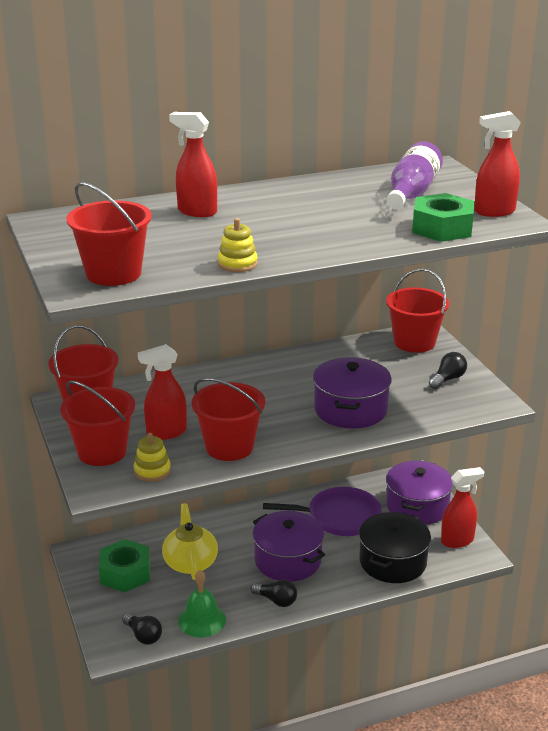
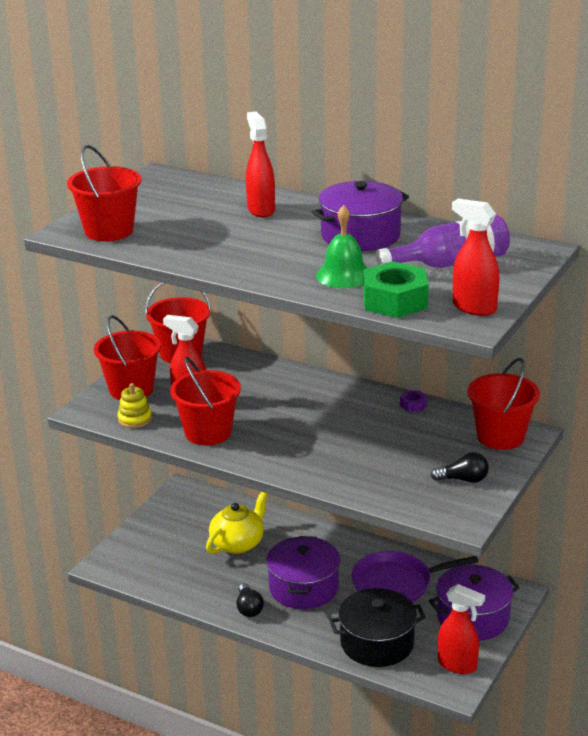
camera: 50 degrees right, 0 degrees up
green nut [99,539,150,592] -> none
black light bulb [122,613,162,644] -> none
green bell [178,570,226,638] -> green bell moved to [316,205,368,288]
yellow stacking toy [218,218,258,272] -> none
purple pan [263,487,382,536] -> purple pan turned 120 degrees clockwise [352,551,479,602]
purple pot [313,357,392,429] -> purple pot moved to [312,181,409,251]
none -> purple nut [400,391,428,412]

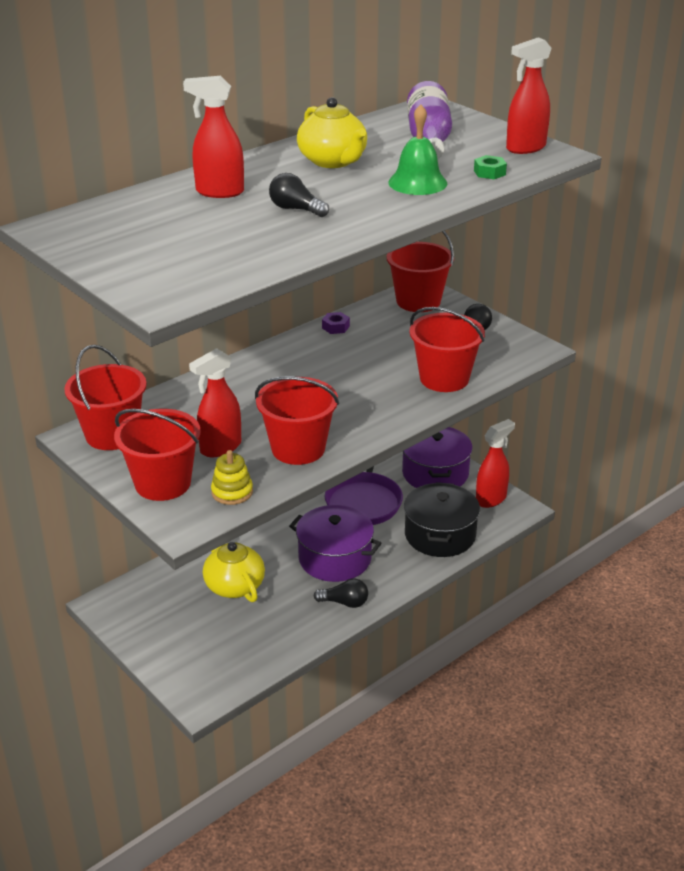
camera: 70 degrees left, 5 degrees up
red bucket [67,145,141,241] -> red bucket moved to [409,307,485,392]
purple pot [312,181,409,251] -> yellow teapot [297,97,367,168]
green nut [363,261,429,318] -> green nut [474,155,507,179], size x0.46
none -> black light bulb [269,173,329,217]

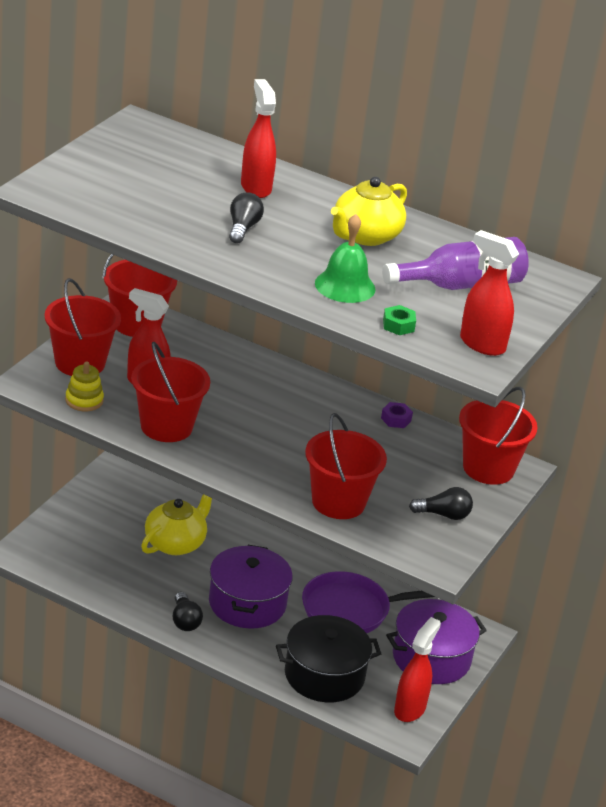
camera: 65 degrees right, 0 degrees up
red spray bottle [476,419,515,508] -> red spray bottle turned 90 degrees counterclockwise [394,617,441,722]

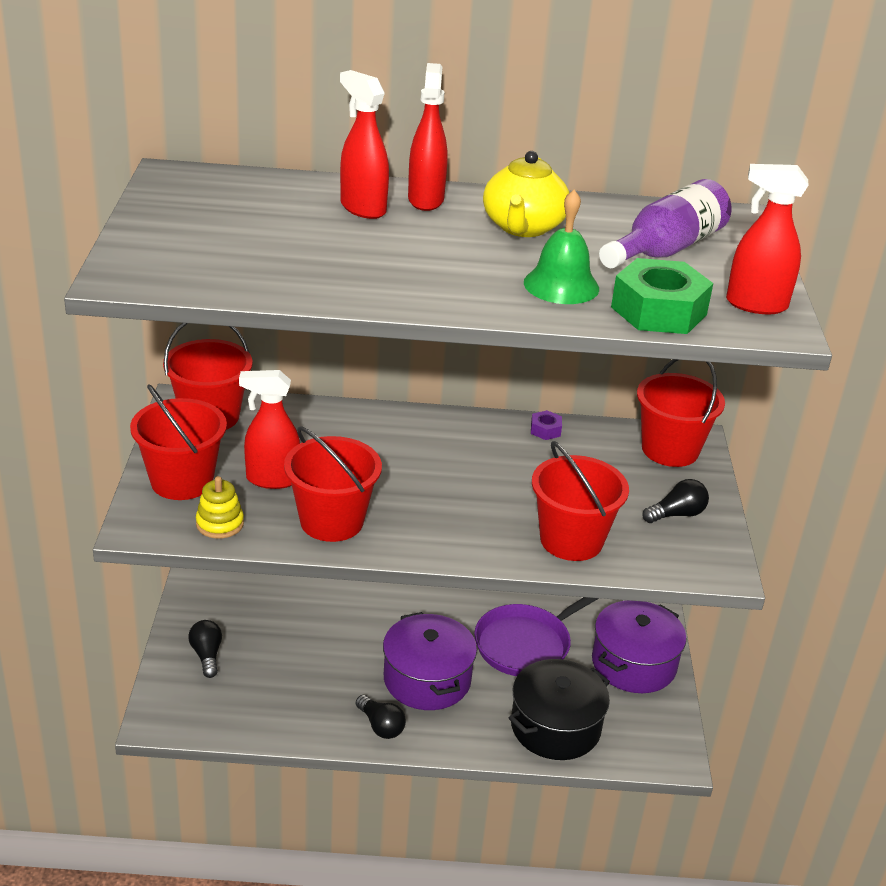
camera: 25 degrees left, 0 degrees up
yellow teapot [141,494,212,555] -> none
black light bulb [229,192,264,244] -> black light bulb moved to [188,620,222,678]
green nut [383,305,416,335] -> green nut [611,258,713,334], size x2.18
red spray bottle [394,617,441,722] -> red spray bottle moved to [408,63,448,211]

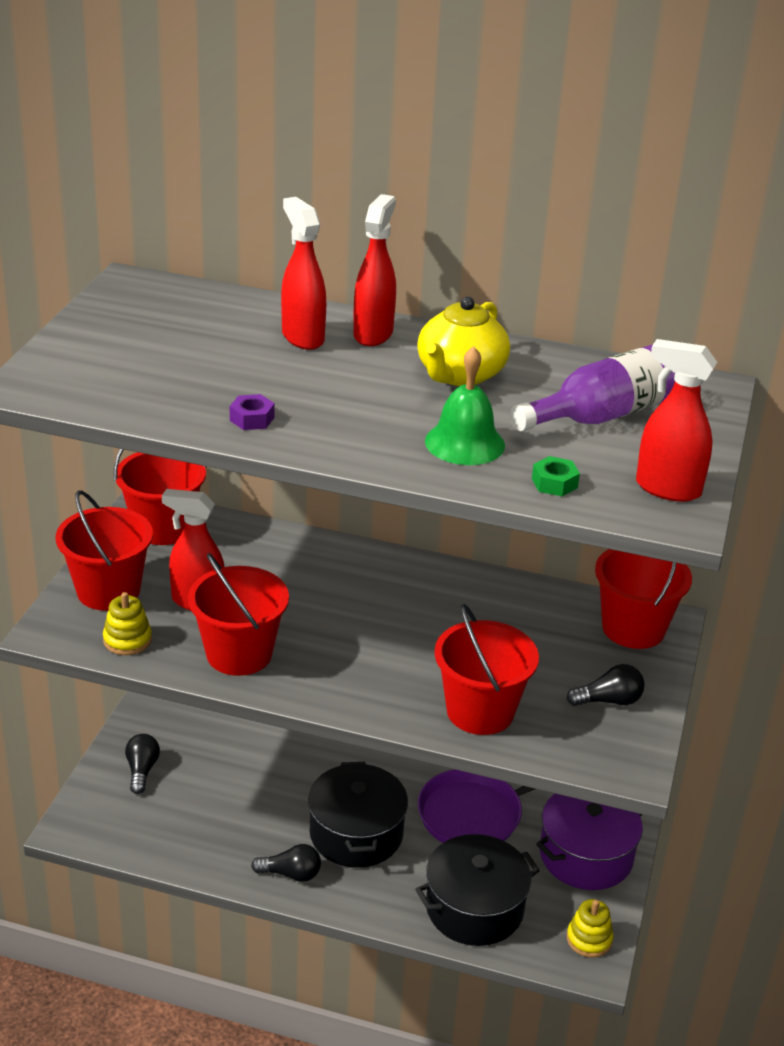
camera: 15 degrees right, 0 degrees up
black light bulb [356,695,406,739] -> black light bulb turned 60 degrees counterclockwise [251,844,321,882]
purple pot [383,612,477,710] -> black pot [308,762,408,868]
purple nut [531,410,562,440] -> purple nut moved to [230,394,275,430]
green nut [611,258,713,334] -> green nut [532,456,580,496], size x0.46
none -> yellow stacking toy [567,899,613,958]

